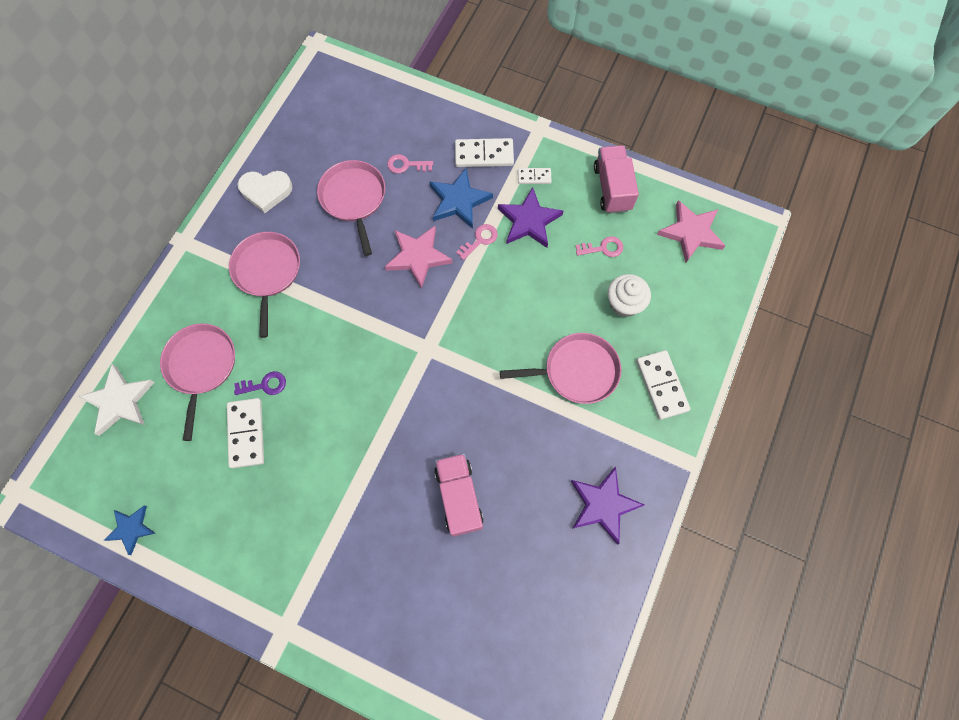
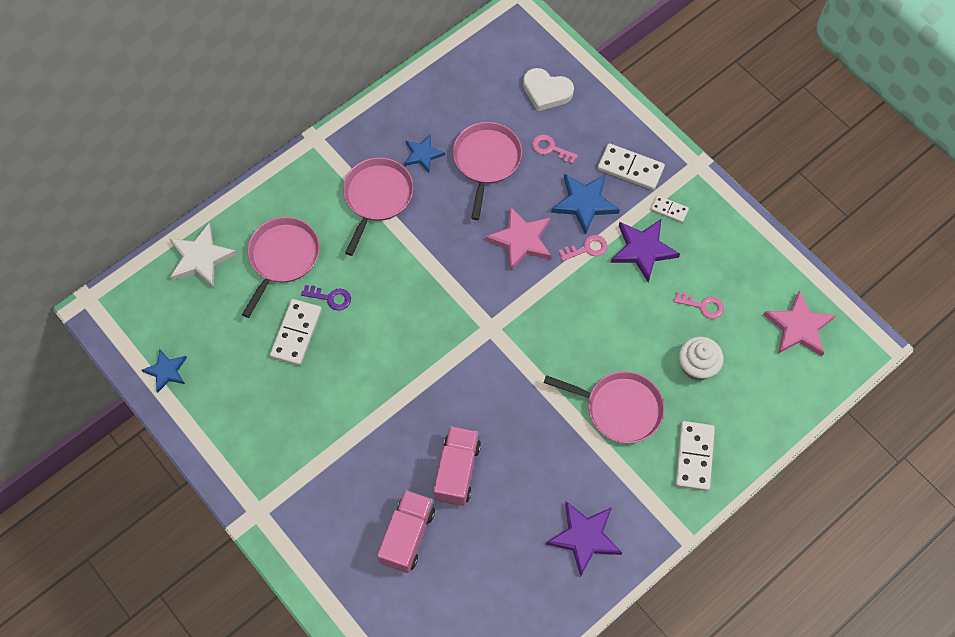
camera: 25 degrees right, 5 degrees down
white heart [238,171,293,213] -> white heart moved to [523,68,574,112]
pink truck [594,145,639,214] -> pink truck moved to [377,490,435,573]
none -> blue star [404,134,445,173]

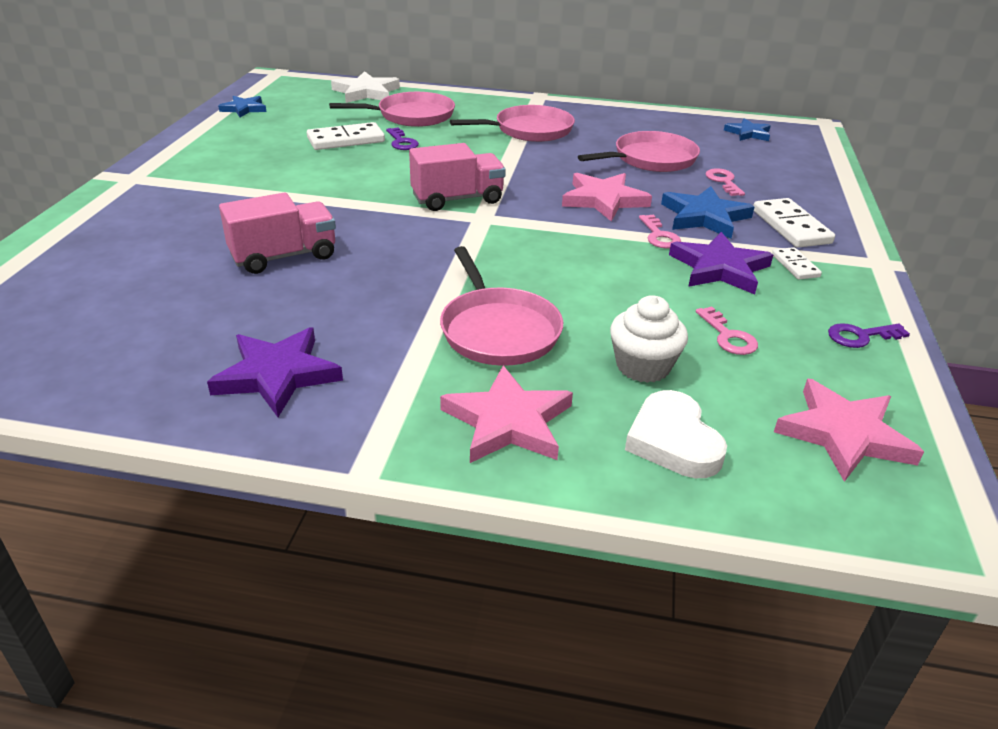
camera: 50 degrees right, 30 degrees down
pink truck [377,490,435,573] -> pink truck moved to [409,143,506,211]
blue star [404,134,445,173] -> blue star moved to [724,118,771,141]
white heart [523,68,574,112] -> white heart moved to [625,390,727,478]
pink key [559,235,607,261] -> pink key turned 45 degrees clockwise [639,215,681,249]
white domino [675,421,715,491] -> pink star [440,366,573,463]
none -> purple key [828,323,910,348]

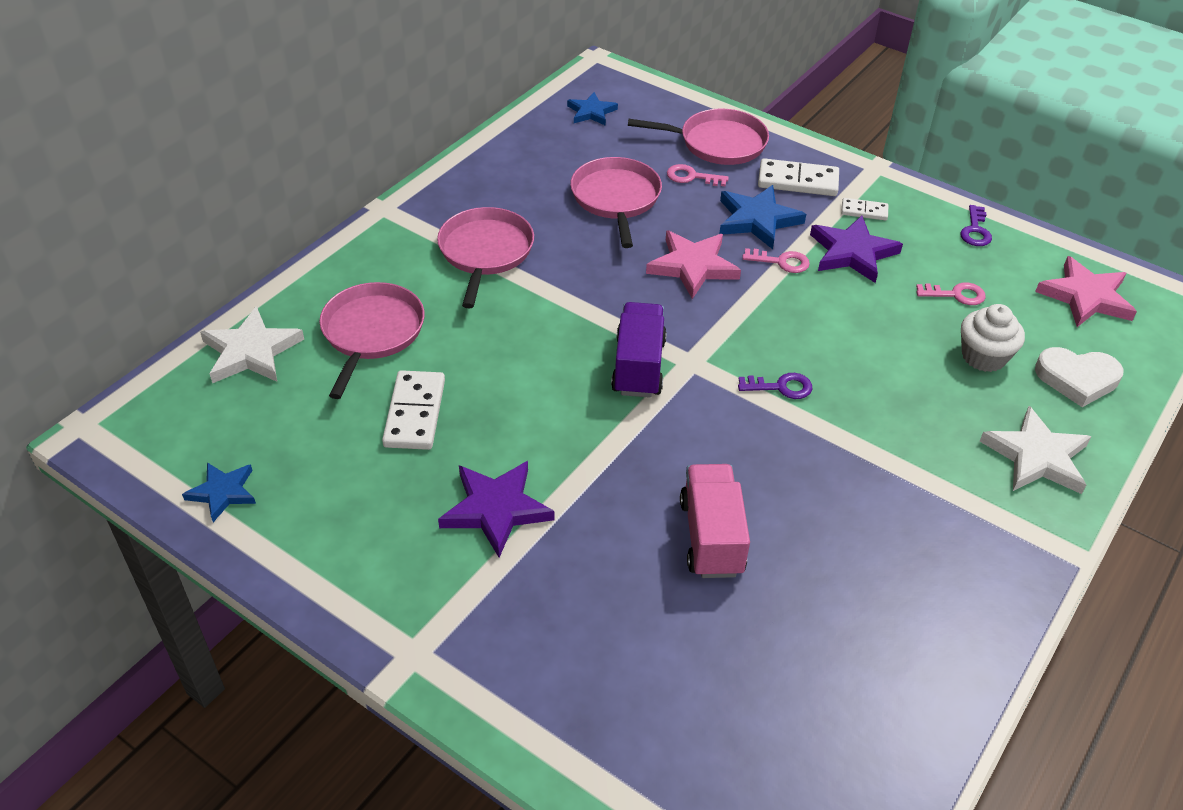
camera: 65 degrees left, 10 degrees up
purple star [207,327,343,417] -> purple star moved to [438,461,554,558]
purple key [386,128,419,150] -> purple key moved to [738,373,812,399]
pink truck [409,143,506,211] -> purple truck [611,302,667,398]
pink pan [440,246,563,366] -> pink pan moved to [628,109,769,165]
pink star [440,366,573,463] -> white star [980,406,1091,494]

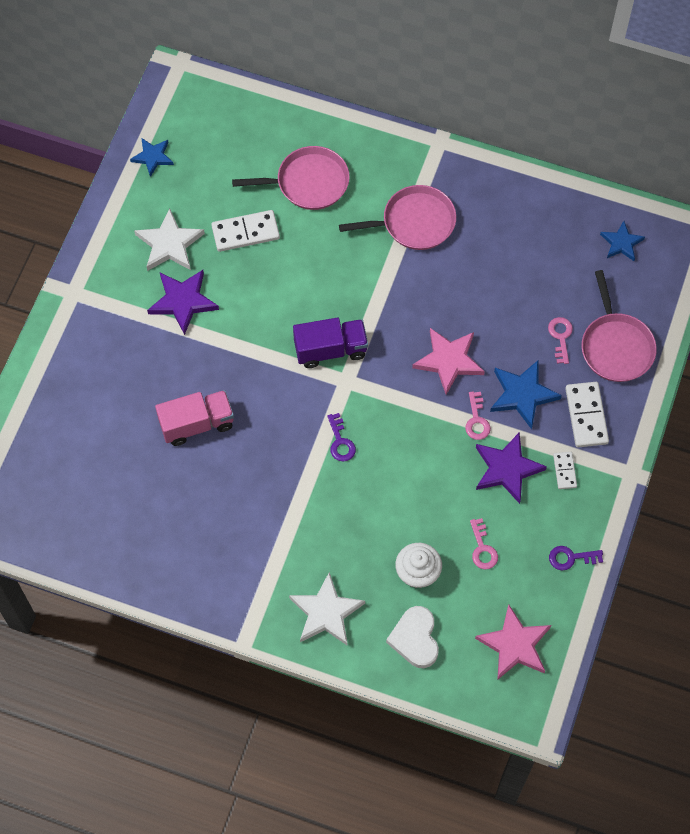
camera: 75 degrees right, 20 degrees up
white star [200,306,304,383] -> white star moved to [134,208,205,271]
pink pan [570,157,662,248] -> none

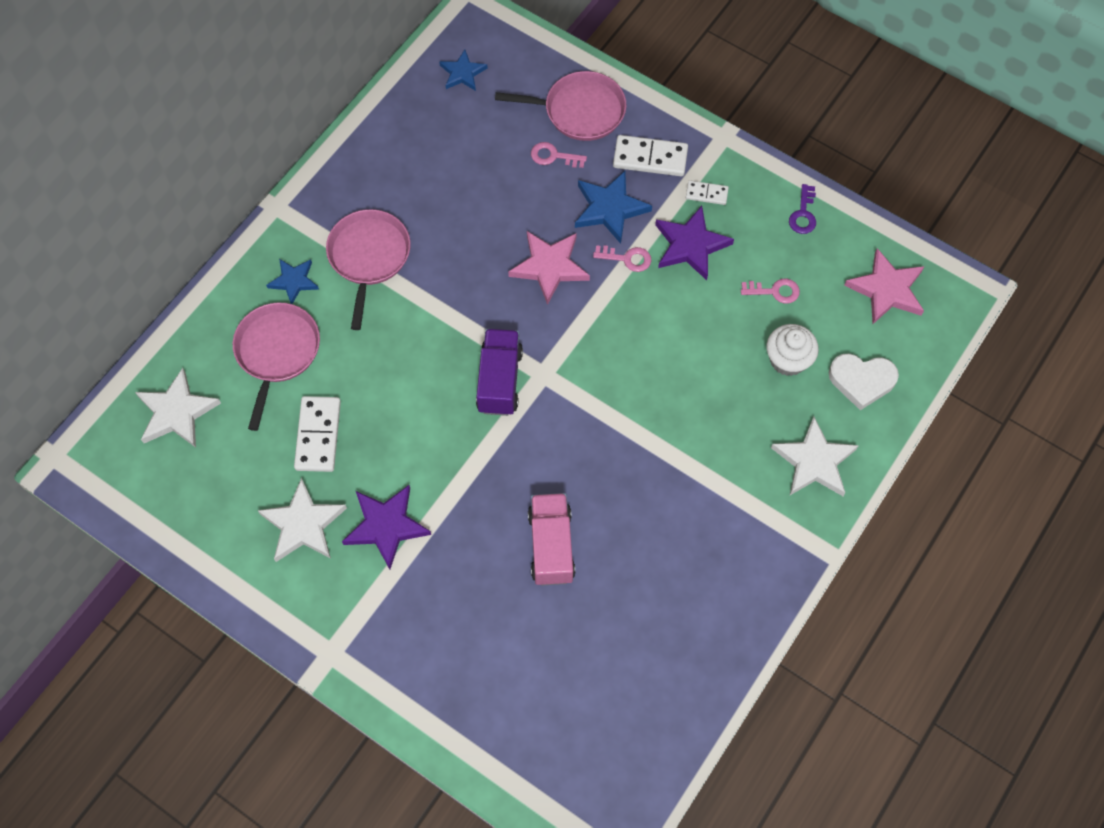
camera: 75 degrees left, 0 degrees up
blue star [130,138,174,177] -> blue star moved to [266,259,319,304]
purple key [327,413,356,461] -> none
none -> white star [135,368,221,448]

